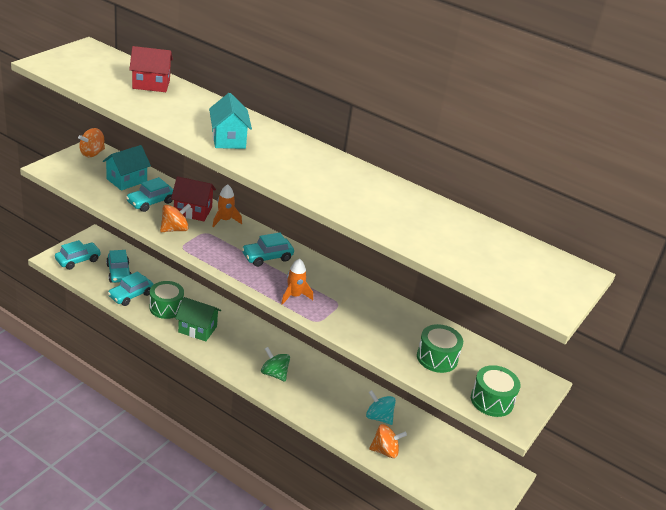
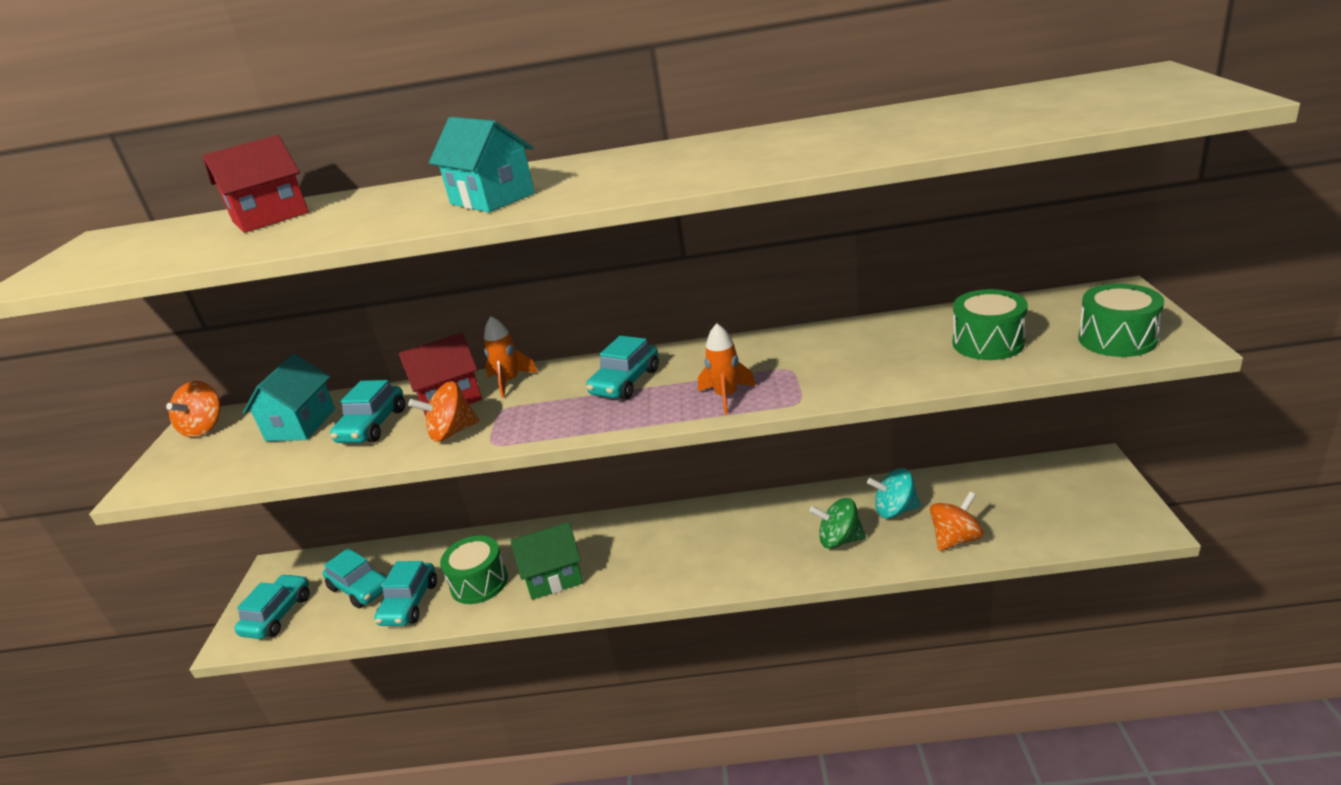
camera: 25 degrees left, 5 degrees down
orange spinning top [160,204,191,232] -> orange spinning top turned 135 degrees counterclockwise [408,381,479,442]
green spinning top [261,347,290,382] -> green spinning top moved to [809,498,866,549]

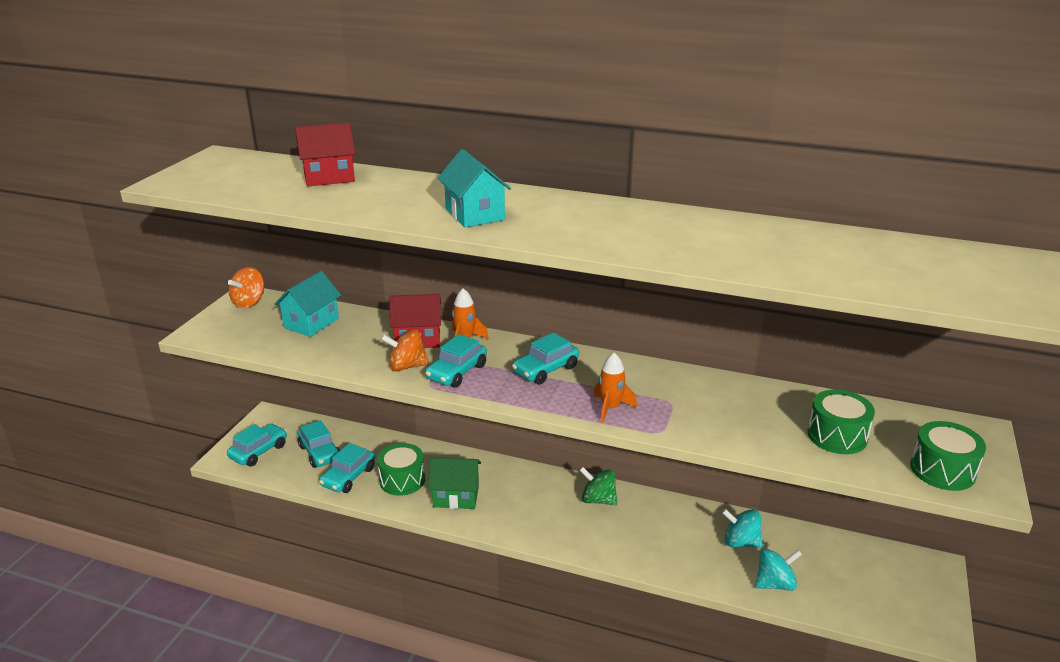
camera: 15 degrees right, 0 degrees up
turquoise car [330,380,405,443] -> turquoise car moved to [425,334,487,388]
green spinning top [809,498,866,549] -> green spinning top moved to [579,467,617,505]
orange spinning top [930,492,984,551] -> turquoise spinning top [755,549,802,591]

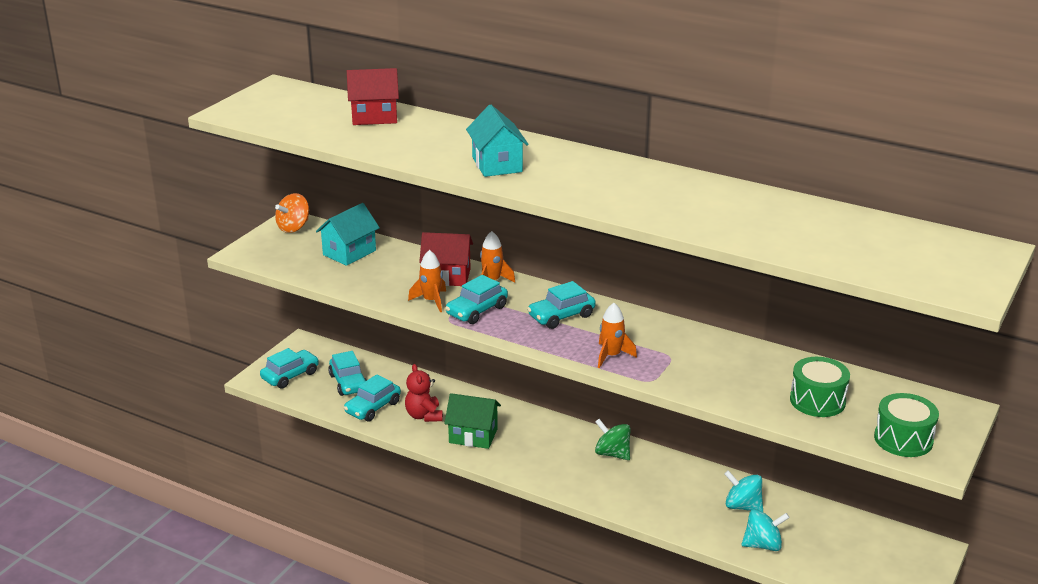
camera: 10 degrees right, 0 degrees up
green drum [377,443,425,496] -> red teddy bear [405,364,443,422]
orange spinning top [381,329,429,371] -> orange rocket [408,250,446,312]

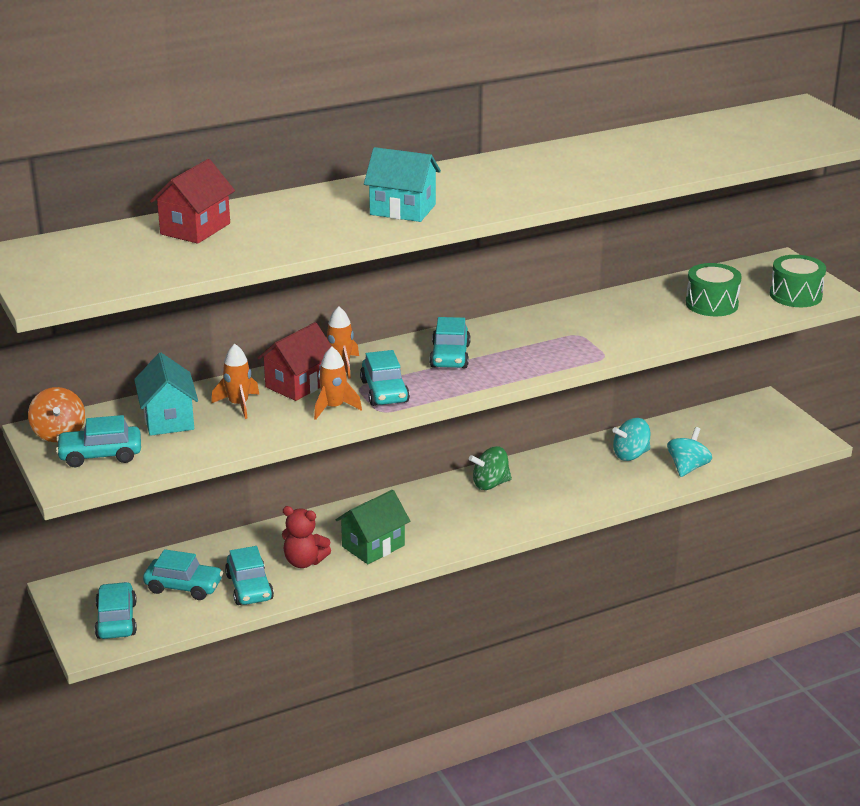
camera: 55 degrees left, 0 degrees up
orange rocket [598,303,637,368] -> orange rocket moved to [211,344,259,419]
none -> turquoise car [56,415,141,467]

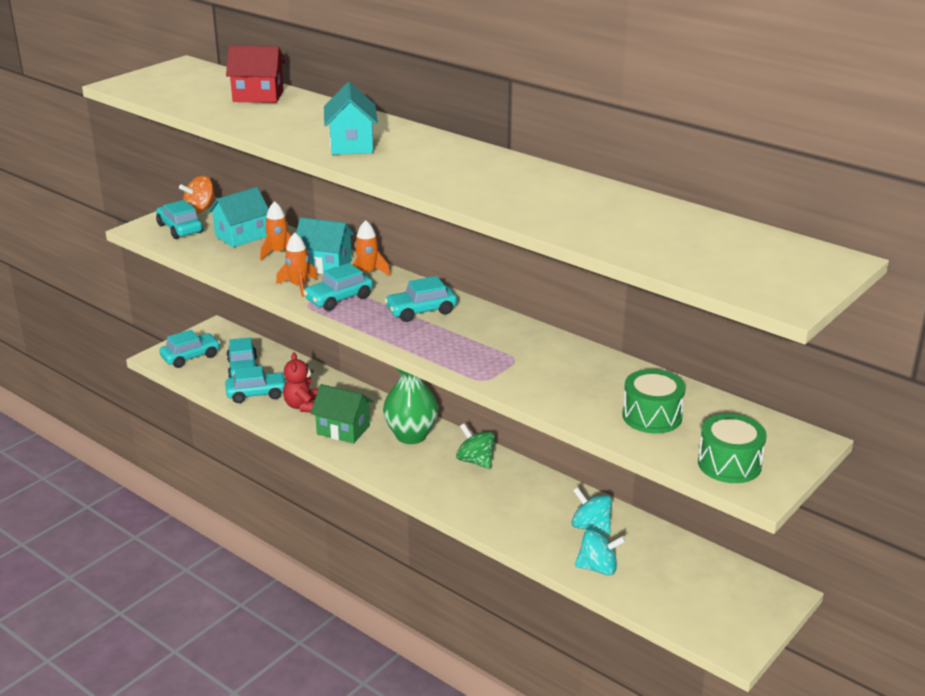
camera: 65 degrees right, 0 degrees up
turquoise car [225,546,274,605] -> turquoise car turned 150 degrees counterclockwise [225,366,286,403]
red house [257,322,332,401] -> turquoise house [296,217,355,274]
none -> green vase [383,367,438,444]

